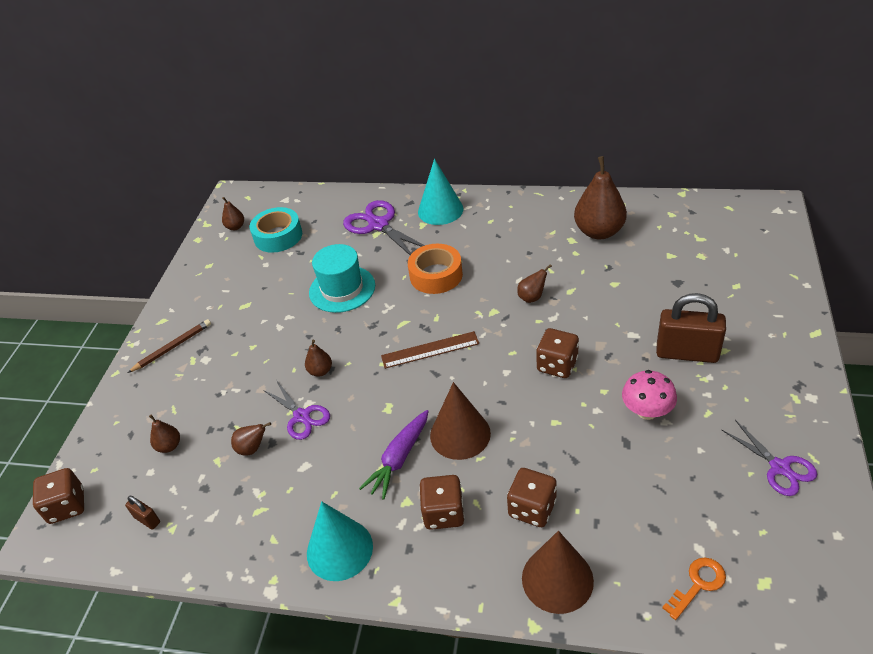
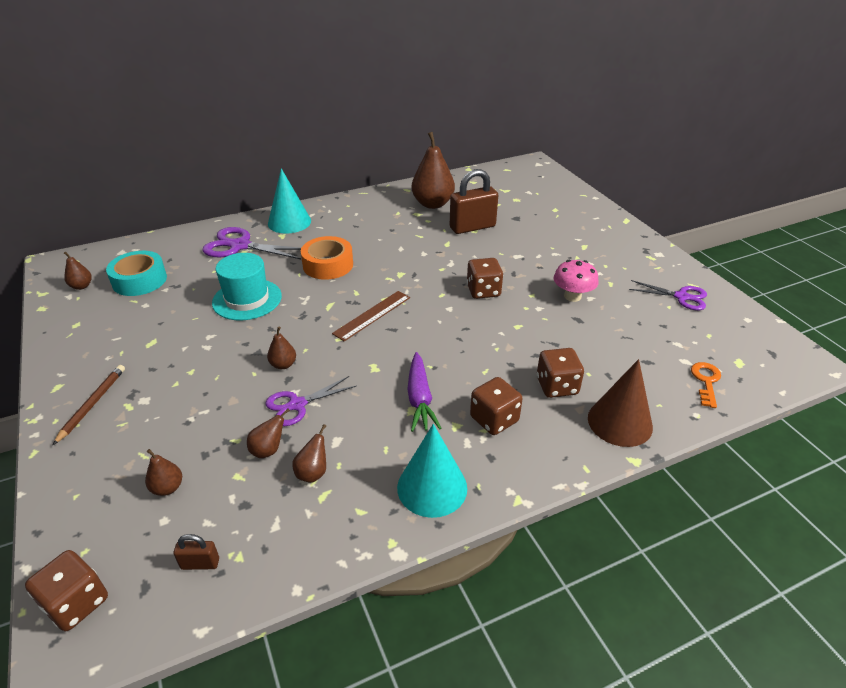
camera: 40 degrees left, 5 degrees down
purple scissors [263,380,330,440] -> purple scissors turned 135 degrees clockwise [265,376,356,426]
brown cone [430,382,491,460] -> none
brown pear [517,264,552,303] -> brown pear moved to [292,424,326,483]
brown padlock [656,293,726,363] -> brown padlock moved to [450,169,498,234]

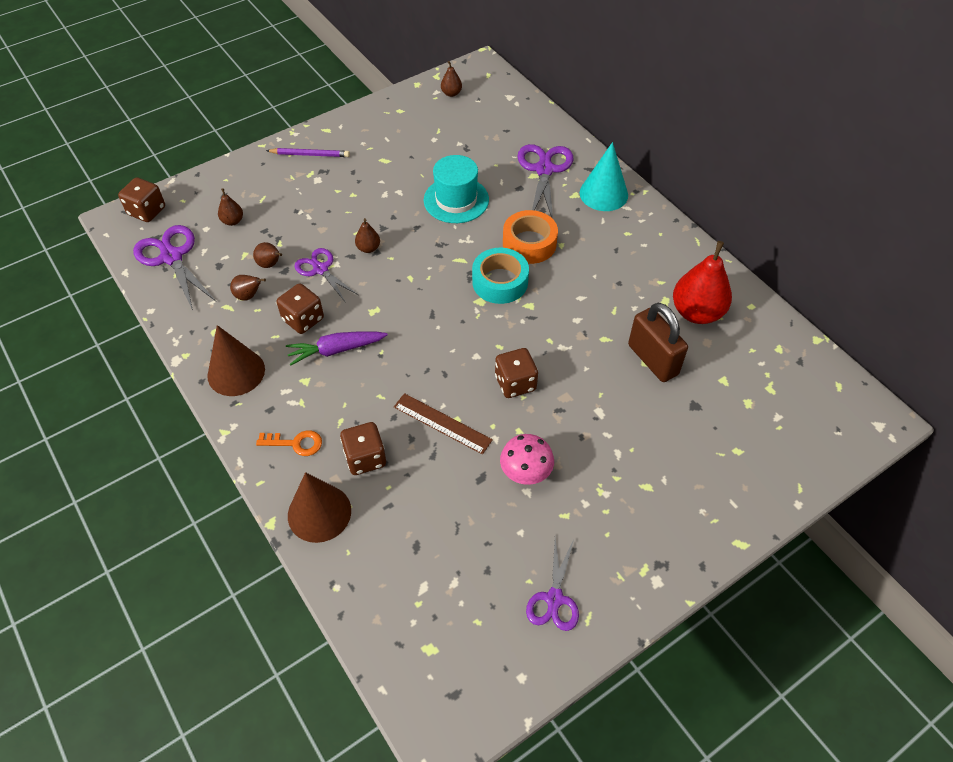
camera: 80 degrees right, 15 degrees up
brown pencil [53,365,125,445] -> purple pencil [266,148,350,157]
turquoise tape [106,251,167,296] -> turquoise tape moved to [472,248,529,304]
brown padlock [173,534,219,570] -> purple scissors [133,225,216,311]
brown ruler [332,291,410,341] -> brown ruler moved to [394,393,493,455]
turquoise cone [397,424,467,518] -> brown cone [207,325,265,396]
brown pear [412,132,455,209] -> red pear [673,241,732,324]
brown dice [470,377,523,435] -> brown dice moved to [277,283,324,334]
orange key [691,362,721,408] -> orange key moved to [256,430,322,456]

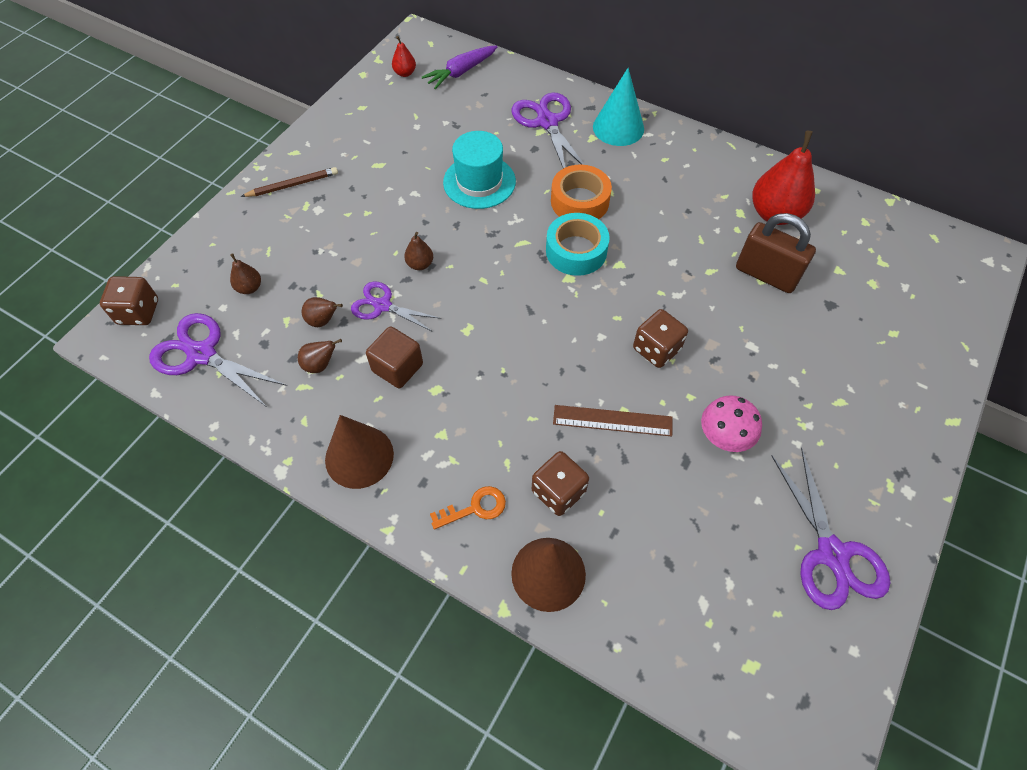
camera: 25 degrees left, 5 degrees up
purple pencil [266,148,350,157] -> brown pencil [241,167,338,197]
brown dice [277,283,324,334] -> brown cube [366,326,423,388]
purple carrot [286,331,388,366] -> purple carrot moved to [422,46,497,89]
brown pear [441,61,462,97] -> red pear [392,36,416,77]
purple scissors [526,538,579,631] -> purple scissors [771,448,890,610], size x1.54

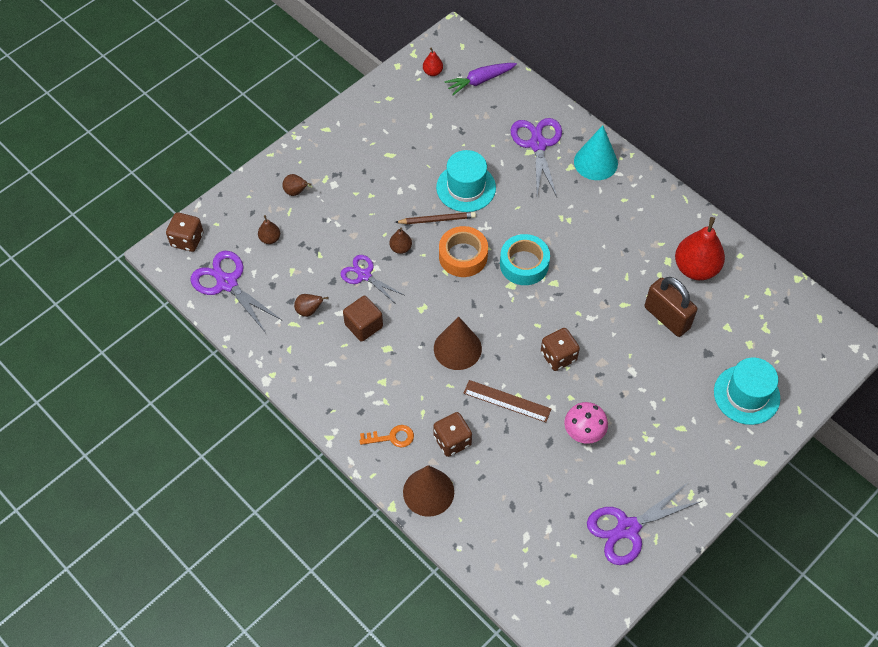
camera: 15 degrees right, 0 degrees up
brown pencil [241,167,338,197] -> brown pencil moved to [395,212,476,224]
brown pear [302,297,343,327] -> brown pear moved to [282,174,312,196]
brown cone [325,415,394,489] -> brown cone moved to [434,316,482,370]
orange tape [551,164,612,219] -> orange tape moved to [439,226,488,277]
purple scissors [771,448,890,610] -> purple scissors turned 60 degrees clockwise [587,482,702,565]
none -> turquoise hat [714,357,780,425]

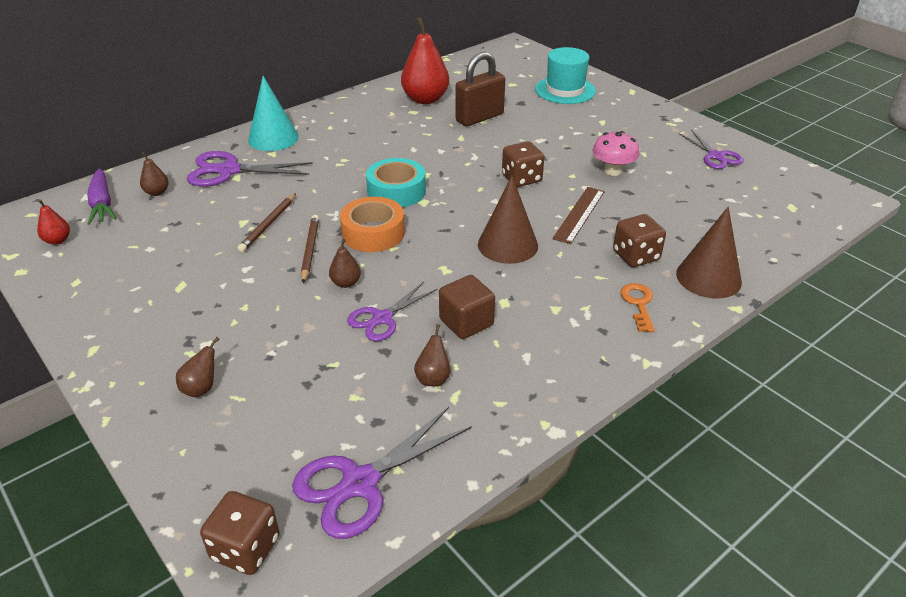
camera: 85 degrees left, 20 degrees down
brown pear [258,215,280,244] -> brown pear moved to [140,152,169,196]
turquoise hat [436,150,496,212] -> brown pencil [238,193,296,252]
purple scissors [587,482,702,565] -> purple scissors [679,130,744,169], size x0.65

